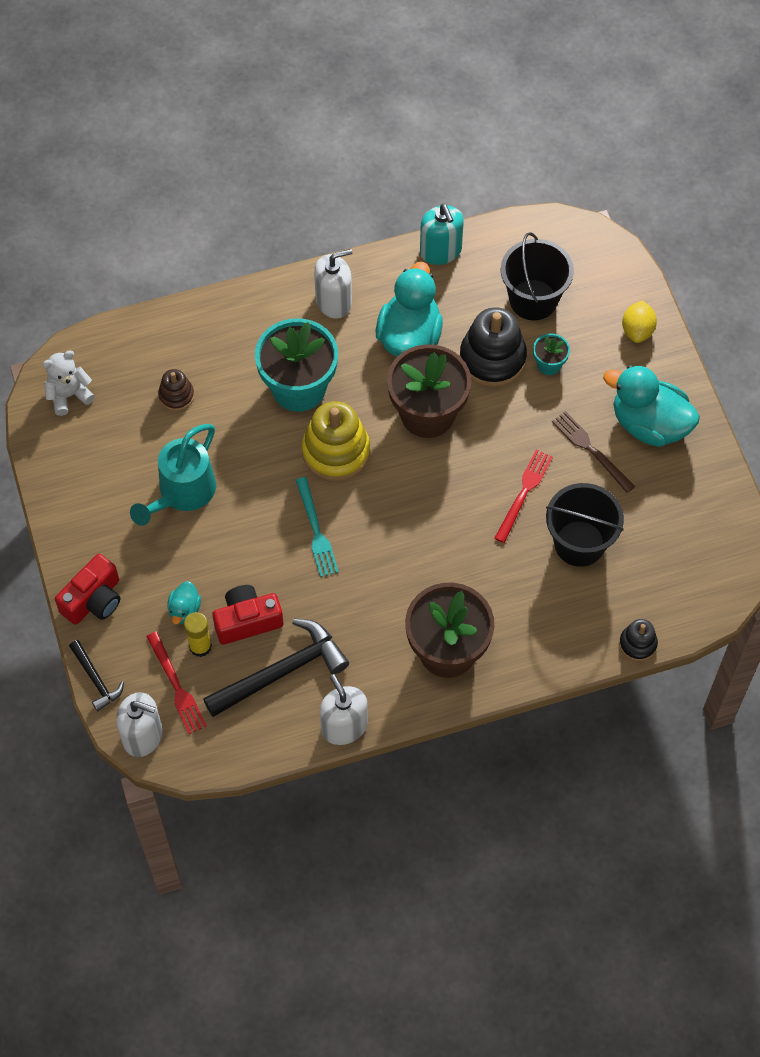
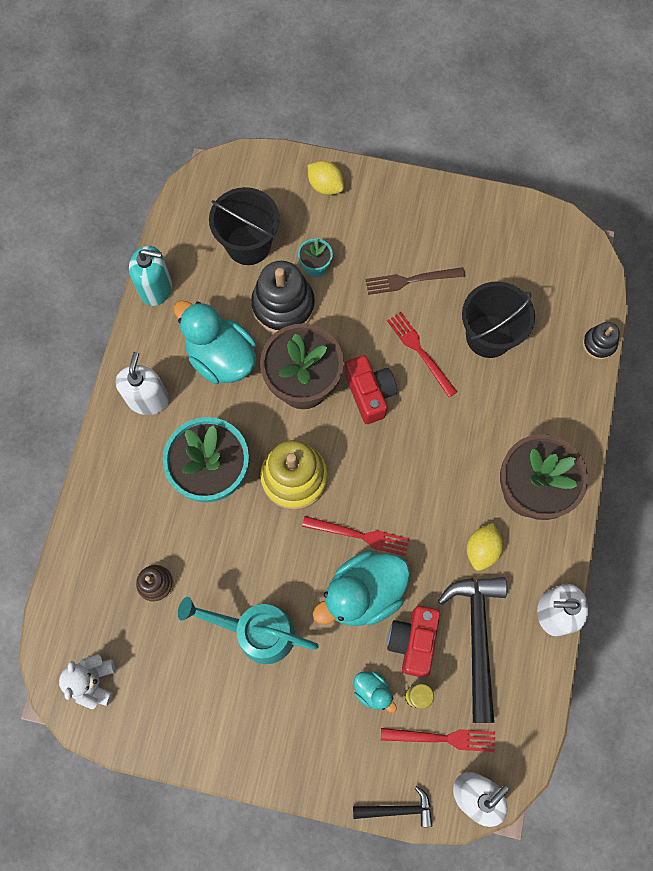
camera: 60 degrees left, 10 degrees up
red camera [55,554,120,625] -> red camera moved to [345,355,397,424]
turquoise watering can [130,424,216,526] -> turquoise watering can turned 135 degrees clockwise [178,597,319,664]
turquoise fork [296,477,339,577] -> red fork [302,516,410,556]
turquoise duck [603,365,700,447] -> turquoise duck moved to [313,550,410,626]
none -> yellow lemon [467,523,503,571]

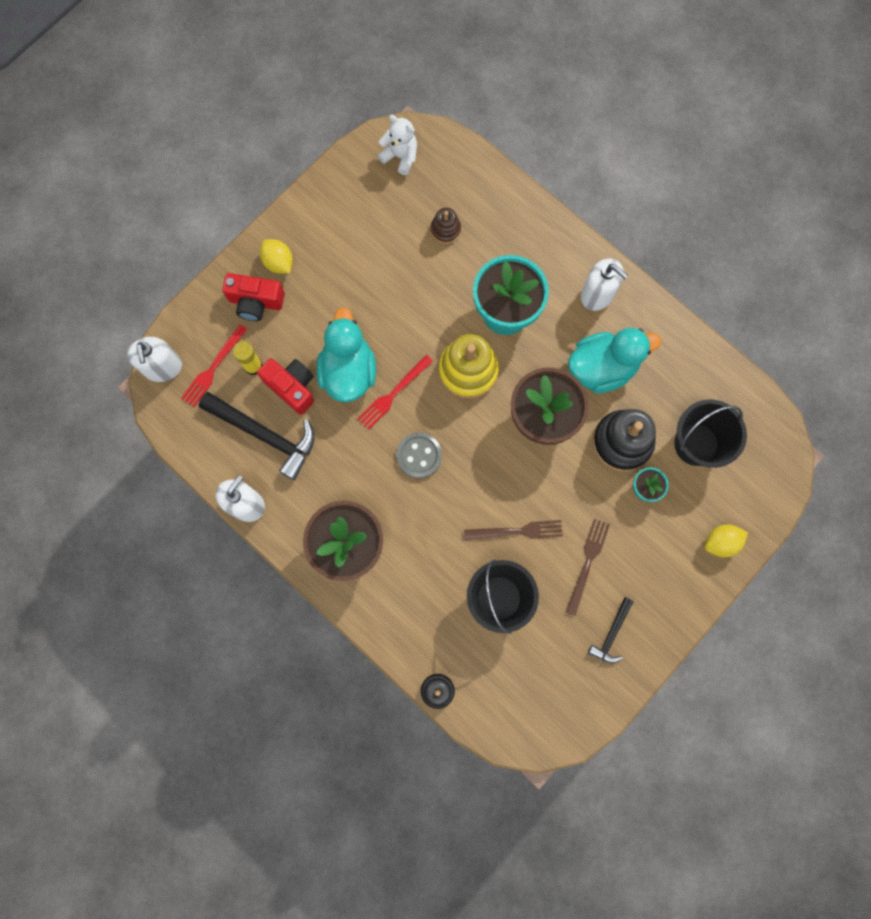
camera: 120 degrees right, 5 degrees up
turquoise soap dispenser [129,246,172,306] -> none
turquoise watering can [178,597,319,664] -> none
red camera [345,355,397,424] -> red camera moved to [222,273,285,321]
black hammer [353,786,433,827] -> black hammer moved to [588,597,633,663]
turquoise duck [354,671,397,713] -> none
red fork [387,312,457,397] -> brown fork [464,520,563,540]
yellow lemon [467,523,503,571] -> yellow lemon moved to [260,239,293,274]
none -> grey button [396,433,442,478]

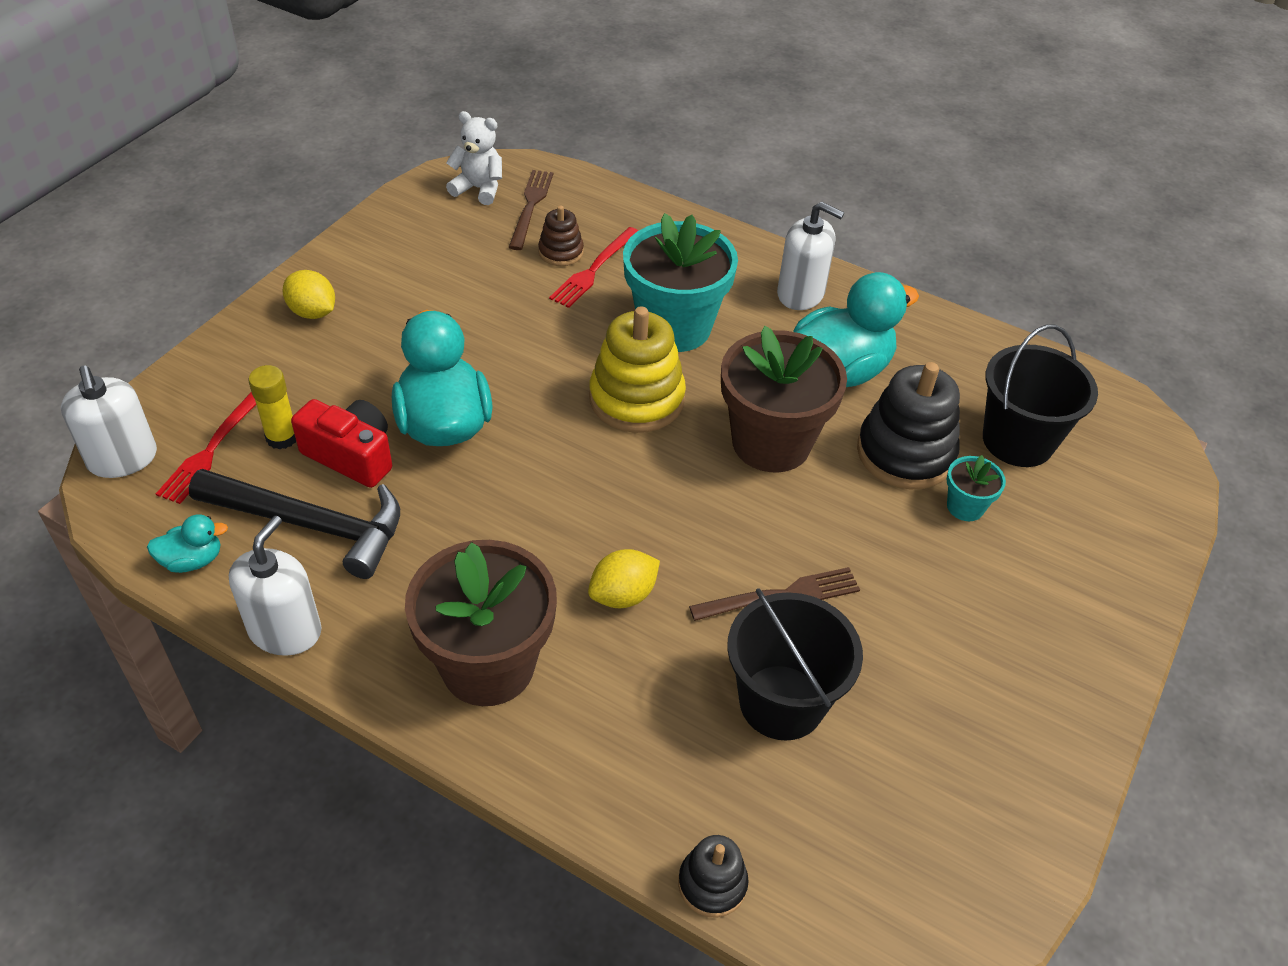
camera: 15 degrees left, 30 degrees down
red camera [222,273,285,321] -> none
red fork [357,355,433,430] -> red fork moved to [549,227,638,308]
grey button [396,433,442,478] -> none
brown fork [566,518,610,616] -> brown fork moved to [509,170,553,250]
black hammer [588,597,633,663] -> none
yellow lemon [705,524,748,557] -> yellow lemon moved to [588,549,660,608]
none -> turquoise duck [147,514,228,573]

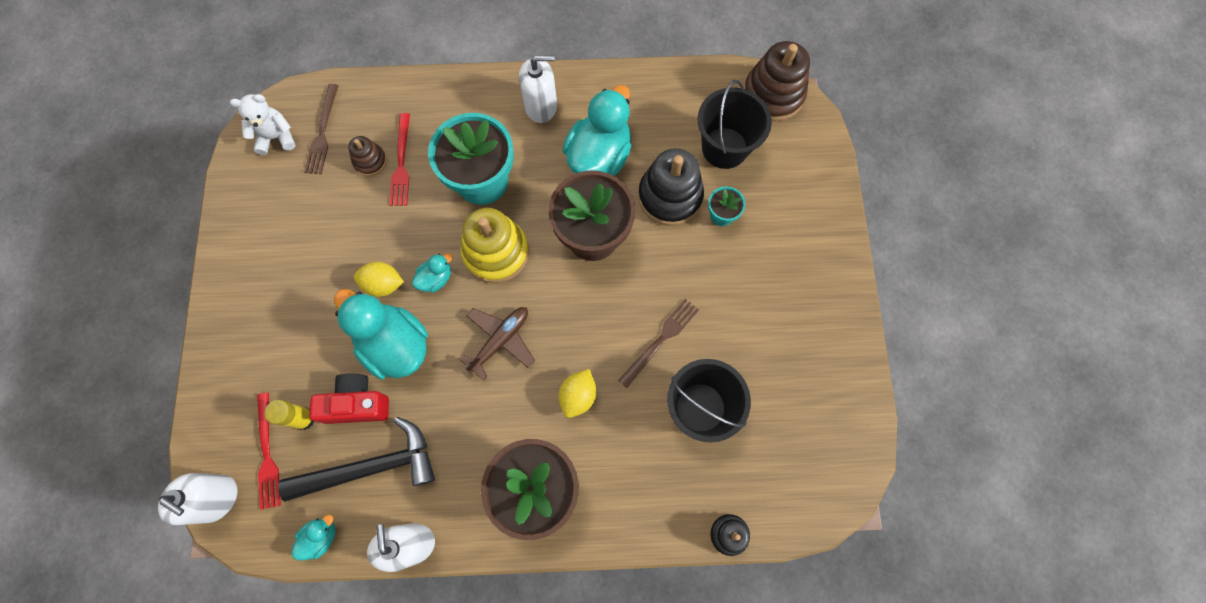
camera: 30 degrees left, 25 degrees up
yellow lemon [283,270,335,319] -> yellow lemon moved to [354,262,404,297]
brown fork [509,170,553,250] -> brown fork turned 150 degrees counterclockwise [304,84,339,174]
none -> turquoise duck [412,253,453,293]
none -> brown plane [459,307,535,381]
none -> brown stacking toy [744,41,810,121]

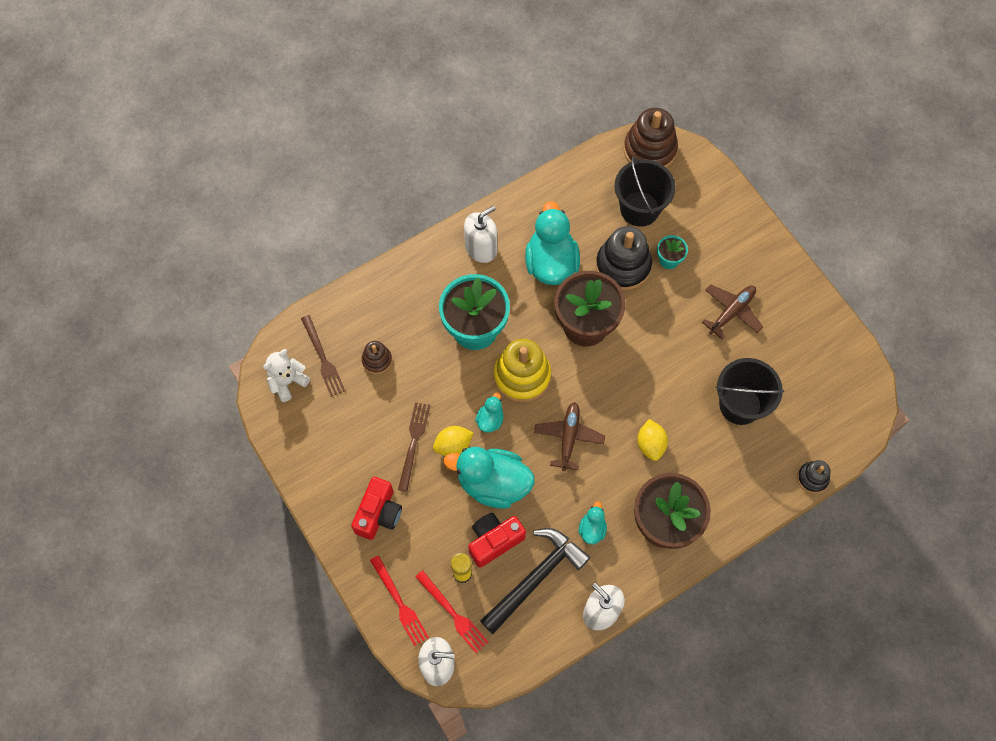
camera: 30 degrees left, 5 degrees down
turquoise duck [291,514,336,560] -> turquoise duck moved to [579,501,607,544]
red fork [389,113,410,206] -> red fork moved to [370,555,429,646]
brown fork [618,299,699,388] -> brown fork moved to [398,402,430,492]
none -> red camera [351,477,402,540]
none -> brown plane [702,285,763,340]

